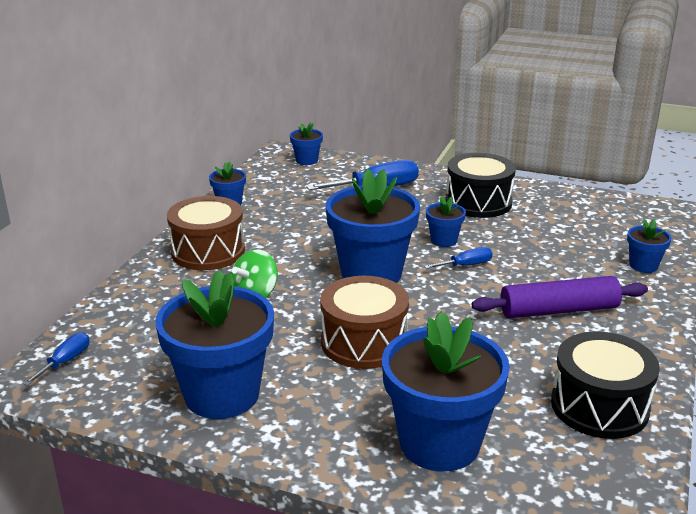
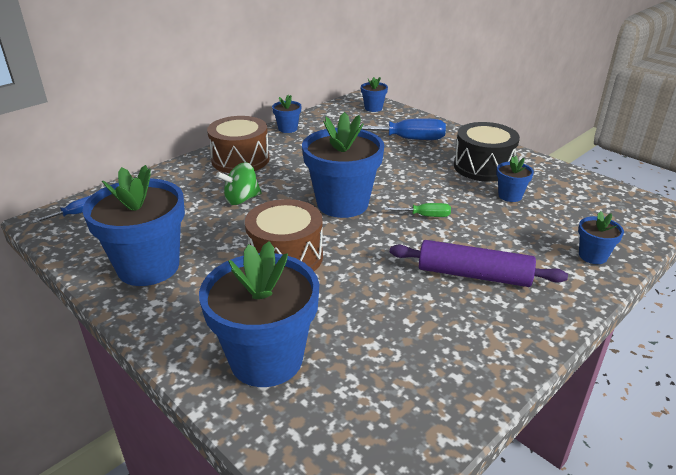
camera: 25 degrees right, 5 degrees up
blue screwdriver [424,247,492,269] -> green screwdriver [384,203,451,217]
blue flower pot [426,196,466,247] -> blue flower pot moved to [496,156,534,202]
black drum [551,331,660,439] -> none

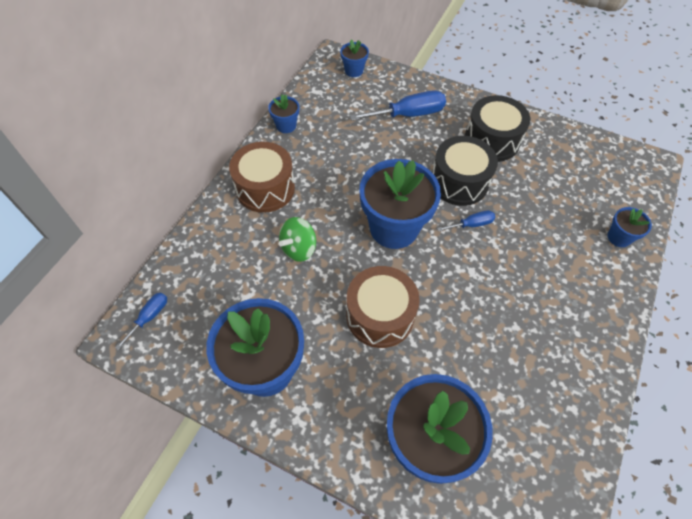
camera: 20 degrees left, 25 degrees up
green screwdriver [384,203,451,217] -> blue screwdriver [437,210,496,231]
purple rolling pin [390,240,568,287] -> none
blue flower pot [496,156,534,202] -> none
none -> black drum [432,136,498,206]

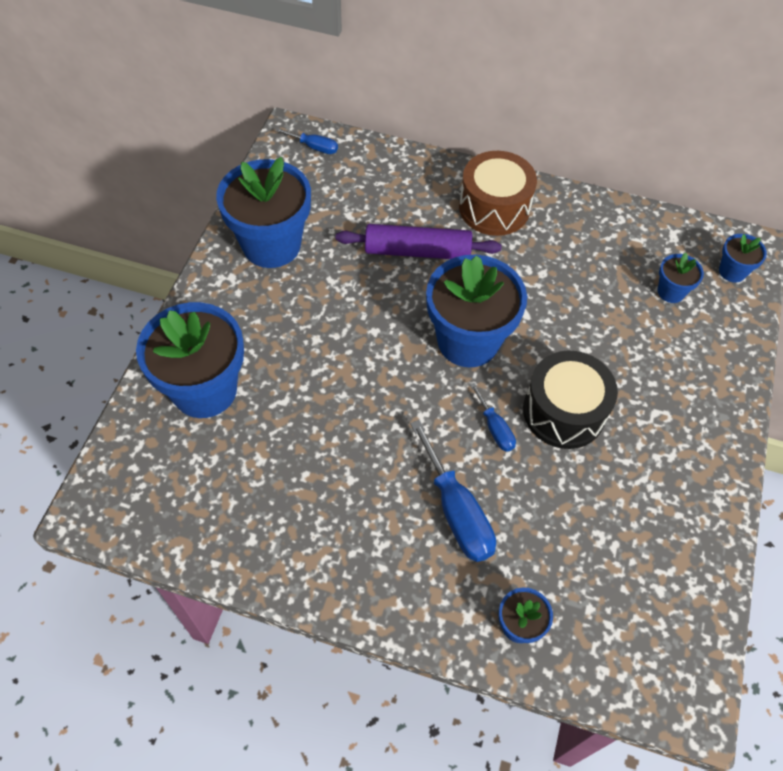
camera: 80 degrees right, 0 degrees up
blue flower pot [268,94,299,133] -> blue flower pot moved to [657,253,704,303]
green spinning top [279,217,316,262] -> purple rolling pin [336,224,502,259]
brown drum [346,266,420,348] -> none
blue screwdriver [350,90,446,121] -> blue screwdriver moved to [410,420,496,562]
black drum [465,95,530,162] -> none

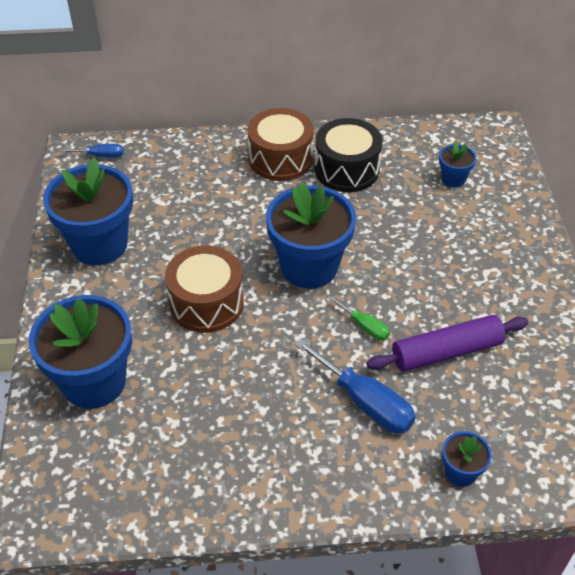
camera: 20 degrees left, 10 degrees down
purple rolling pin [336,224,502,259] -> purple rolling pin moved to [367,315,528,372]
blue screwdriver [470,383,516,452] -> green screwdriver [329,296,390,341]
black drum [523,350,618,449] -> black drum moved to [315,118,383,192]
blue flower pot [719,234,767,283] -> none
none -> brown drum [165,246,244,333]

